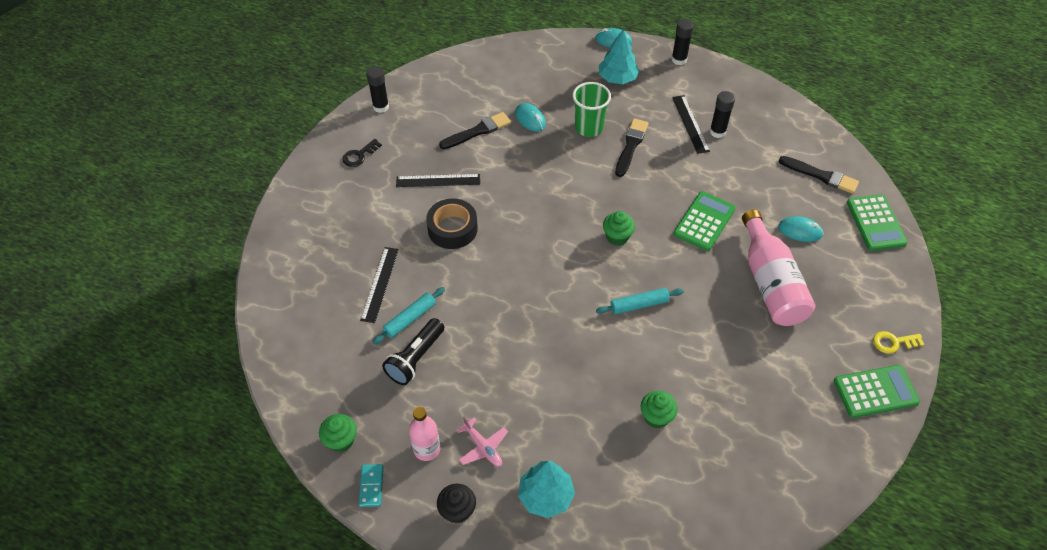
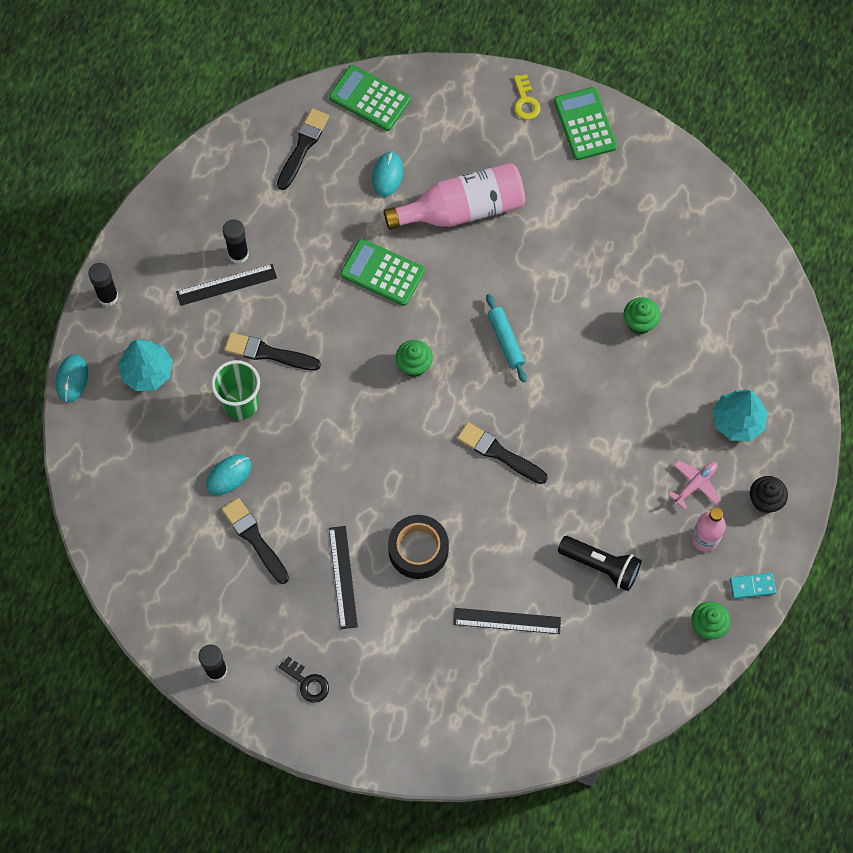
camera: 95 degrees left, 15 degrees up
turquoise rolling pin [373,287,445,345] -> none
green calculator [847,194,908,251] -> green calculator turned 135 degrees counterclockwise [329,65,411,131]
none -> black brush [457,422,548,484]

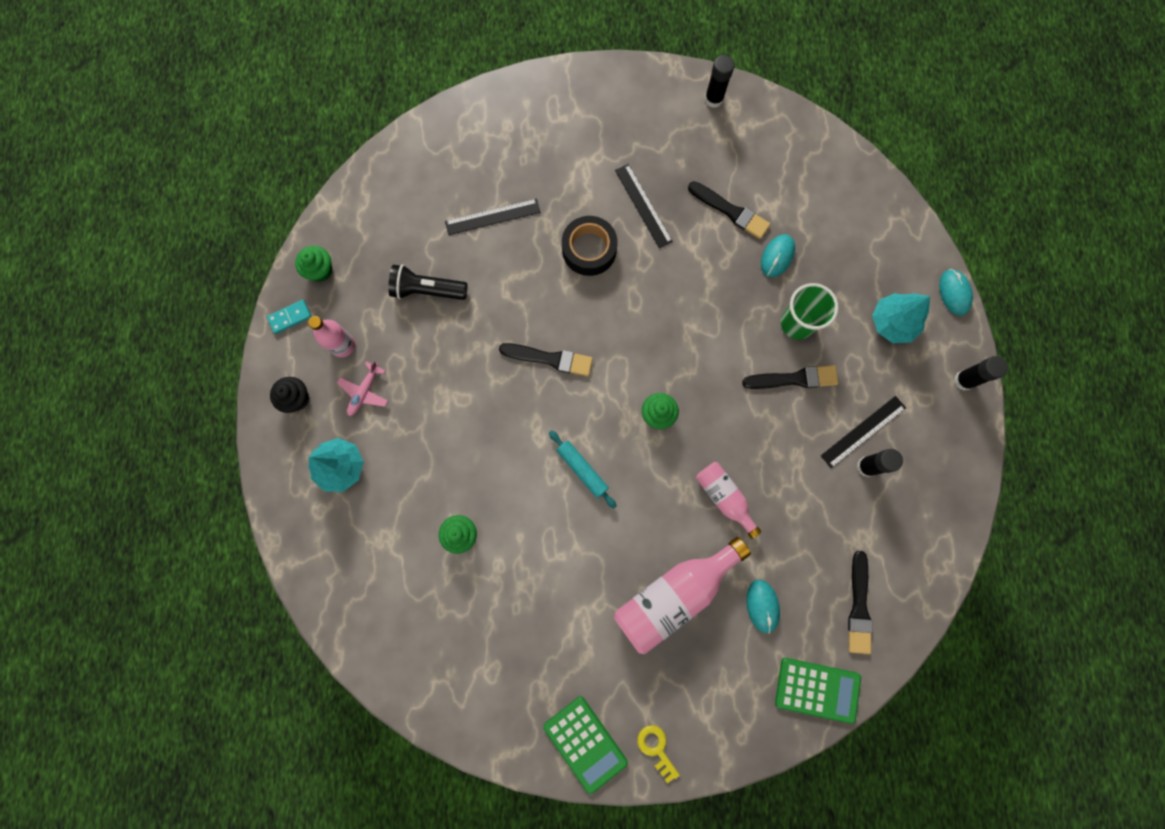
camera: 160 degrees right, 10 degrees up
black key [279,656,329,703] -> none
green calculator [340,239,425,306] -> pink bottle [696,462,761,539]

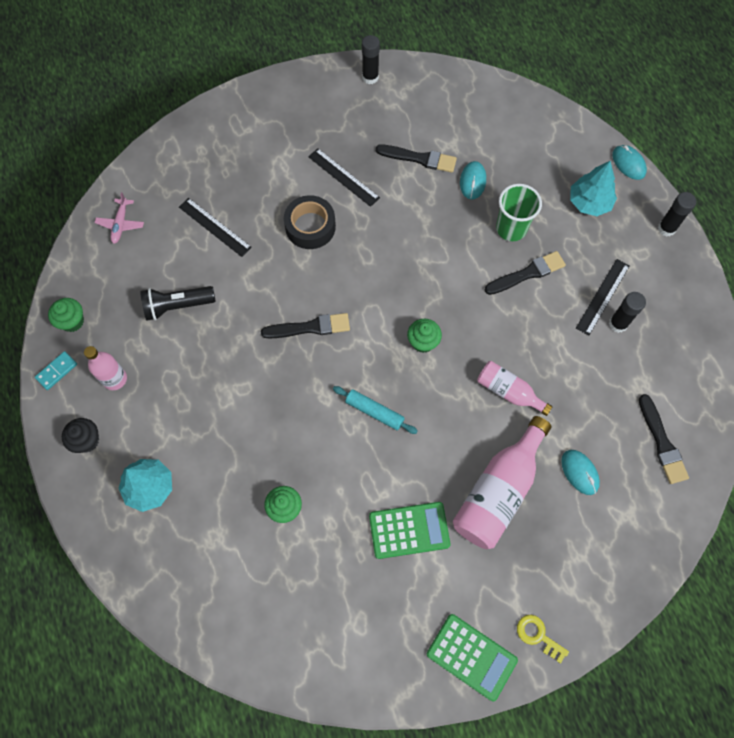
camera: 20 degrees left, 10 degrees down
pink plane [337,361,388,416] -> pink plane moved to [95,192,144,244]
black ruler [445,199,540,235] -> black ruler turned 75 degrees clockwise [179,198,252,257]
green calculator [775,658,861,724] -> green calculator moved to [369,502,450,559]

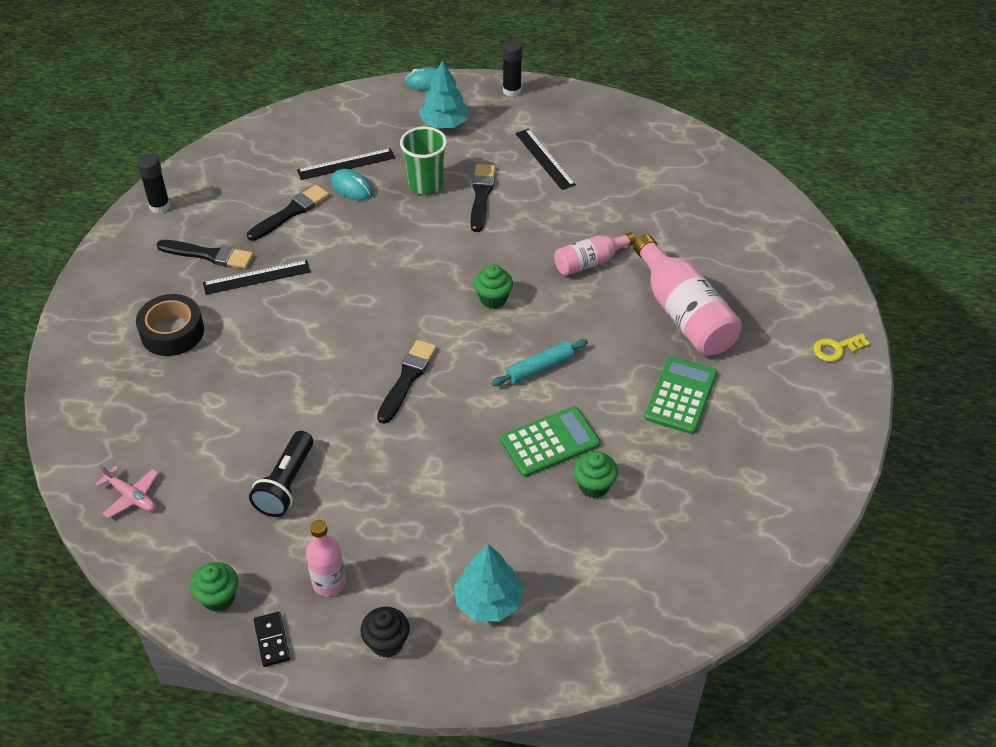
camera: 60 degrees left, 20 degrees down
turquoise domino [35,351,77,390] -> black domino [254,612,290,667]
black ruler [179,198,252,257] -> black ruler moved to [297,148,395,180]
black tape [284,195,336,249] -> black tape moved to [136,294,204,356]
green calculator [427,614,518,702] -> green calculator moved to [500,406,600,477]
turquoise mouse [561,450,600,495] -> none
black glue stick [609,292,646,333] -> none
black brush [639,394,689,484] -> black brush moved to [156,240,254,269]

